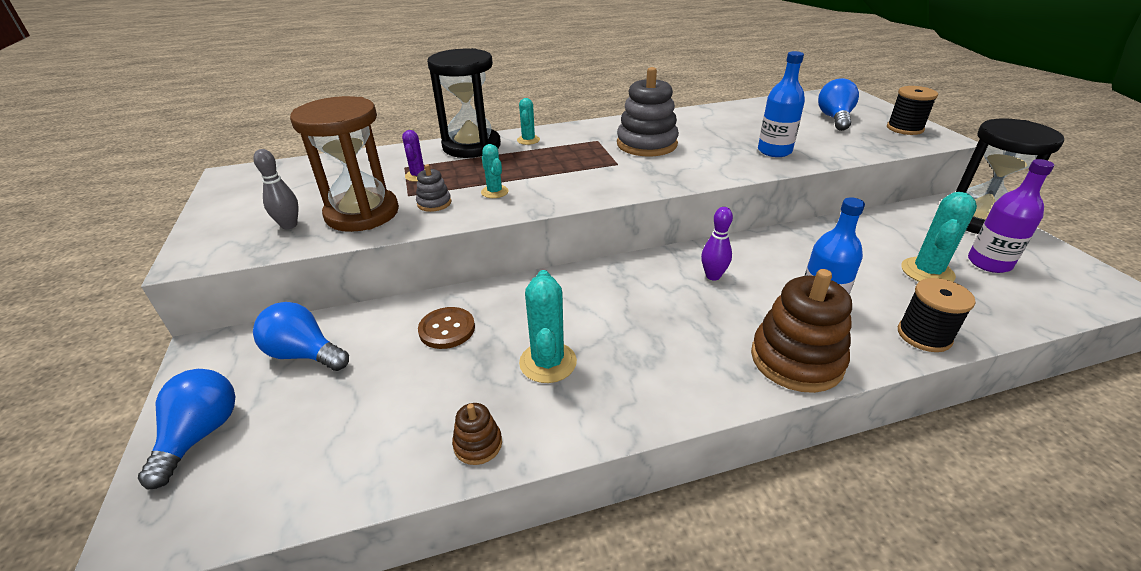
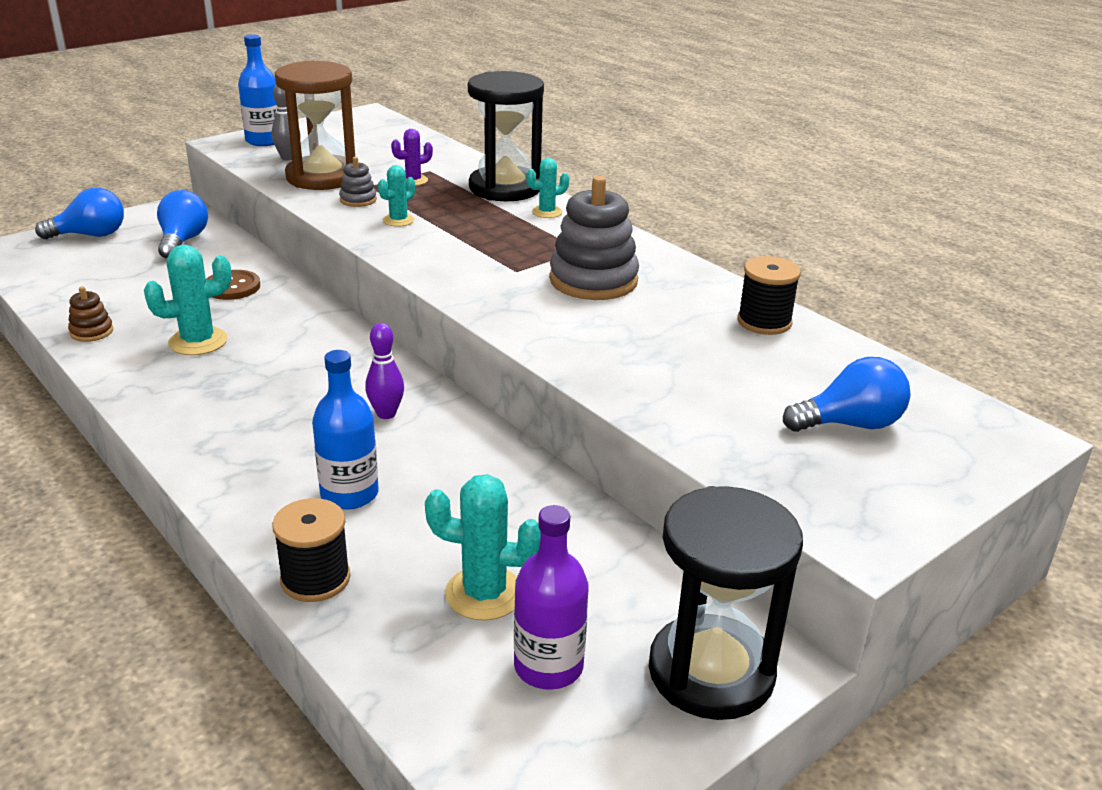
camera: 65 degrees right, 5 degrees down
brown stacking toy [751,269,852,393] -> none
blue bottle [758,51,805,157] -> blue bottle moved to [238,34,277,146]
black spool [887,86,938,135] -> black spool moved to [737,256,801,335]

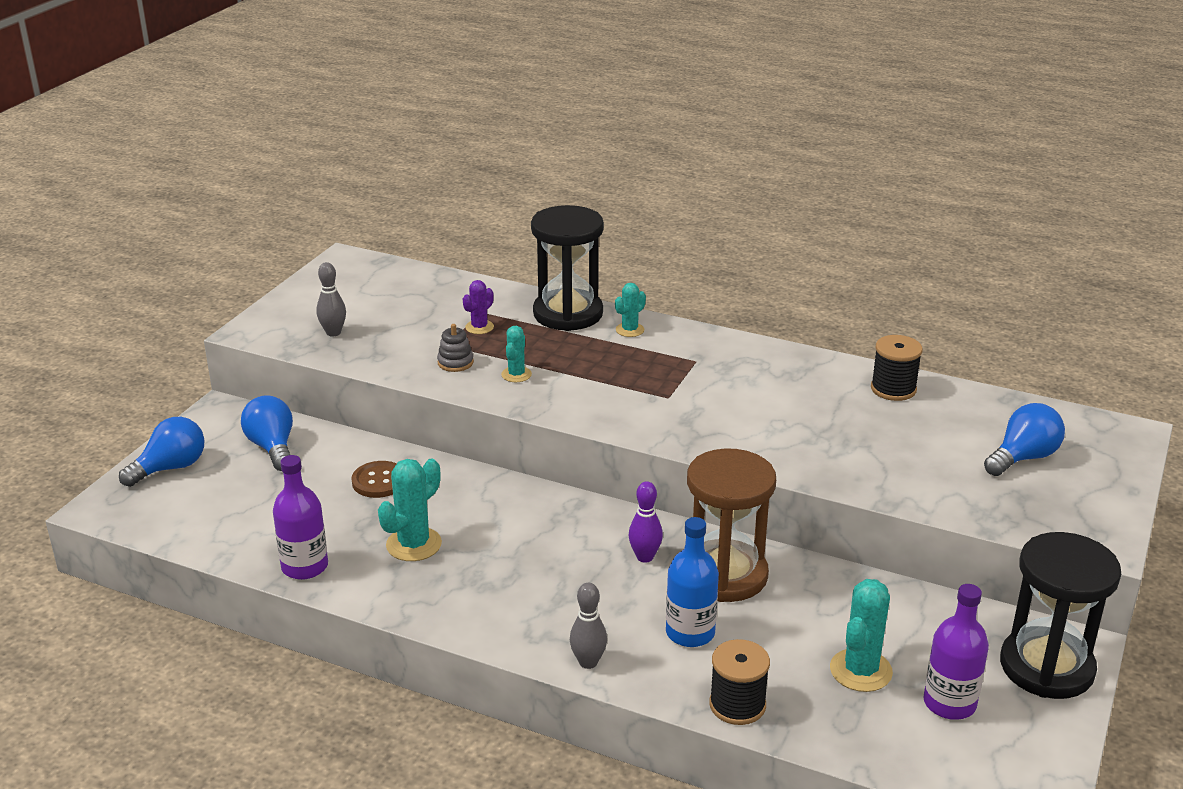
camera: 25 degrees left, 0 degrees up
brown stacking toy [68,286,113,342] -> purple bottle [273,455,328,580]
blue bottle [238,34,277,146] -> none
brown hourglass [275,61,355,190] -> brown hourglass moved to [687,448,776,602]
turquoise cactus [425,474,541,621] -> turquoise cactus turned 45 degrees counterclockwise [830,579,893,692]
grey stacking toy [549,176,639,300] -> none
none -> grey bowling pin [570,583,607,669]

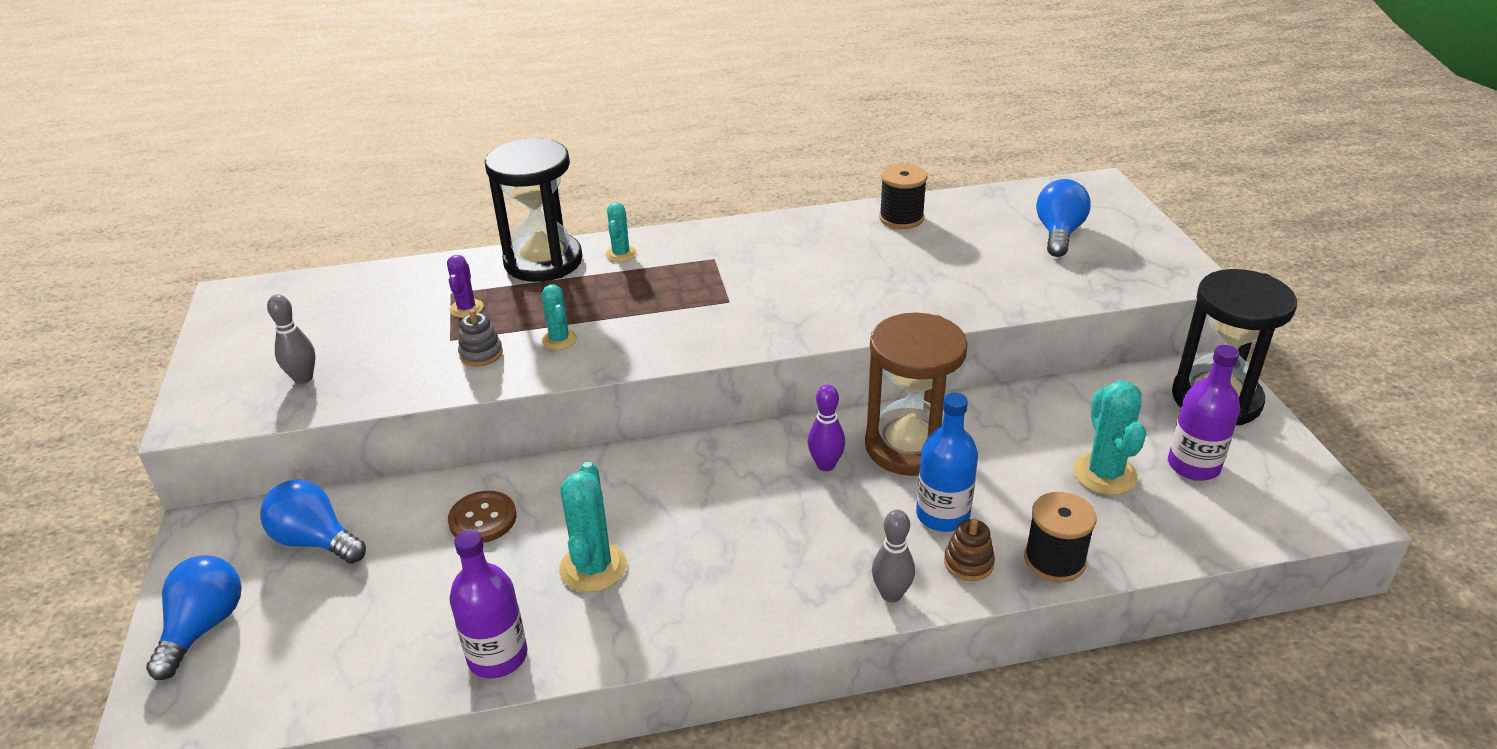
camera: 35 degrees left, 5 degrees up
none -> brown stacking toy [944,518,995,581]

